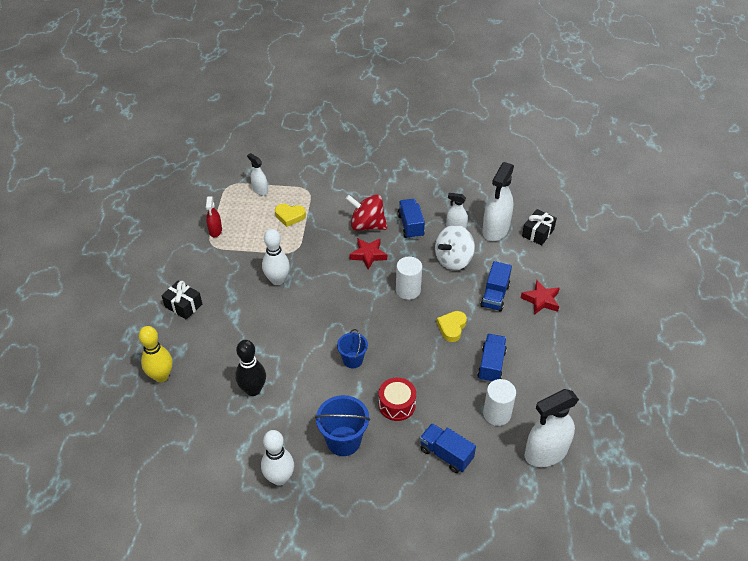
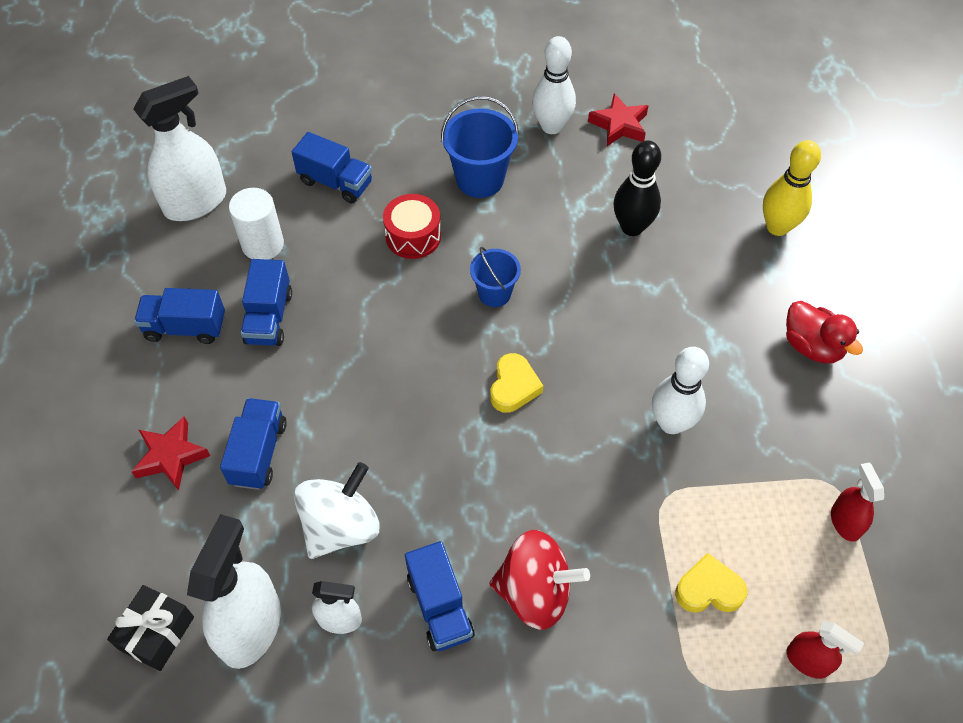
camera: 170 degrees right, 10 degrees up
black gift [161,281,202,320] -> red duck [786,301,863,364]
white spray bottle [247,153,268,195] -> red spray bottle [786,621,864,679]
red star [349,238,387,270] -> red star moved to [588,93,649,146]
white cylinder [396,257,422,300] -> none
yellow heart [437,311,467,342] -> yellow heart moved to [490,353,543,413]
none -> blue truck [134,288,225,344]

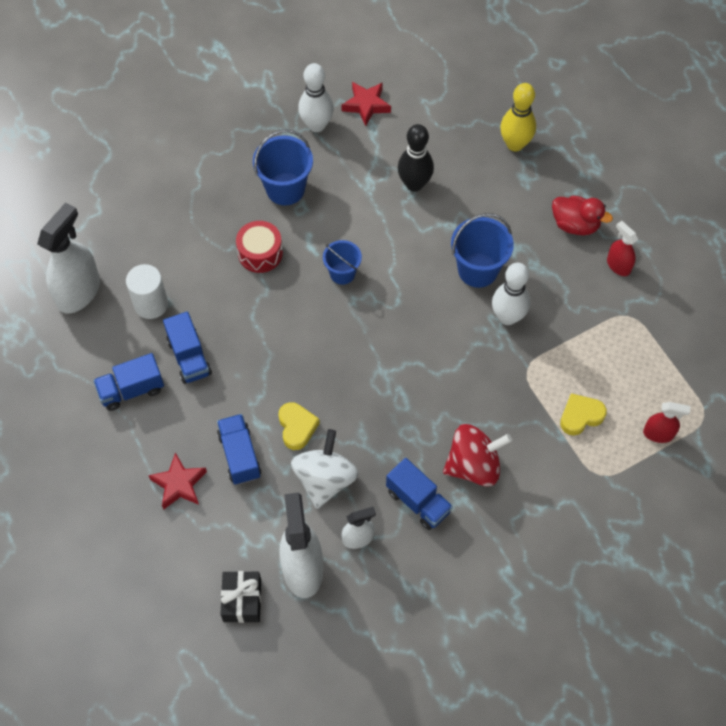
camera: 25 degrees left, 5 degrees up
blue truck [292,132,372,203] -> none
yellow heart [490,353,543,413] -> yellow heart moved to [279,402,320,450]
red spray bottle [831,462,884,542] -> red spray bottle moved to [607,221,638,276]
none -> blue bucket [451,213,514,288]

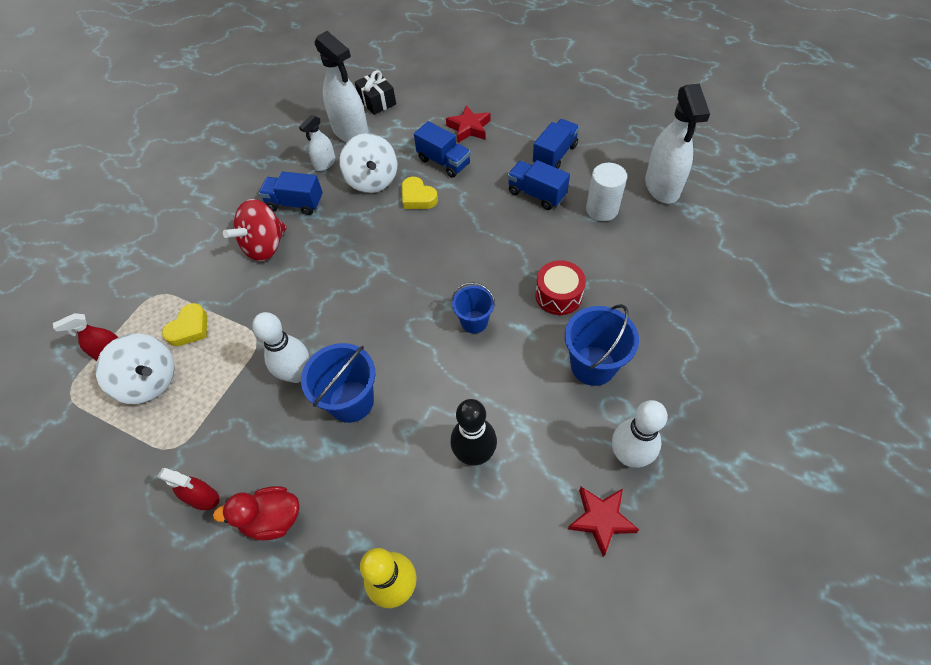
camera: 150 degrees right, 5 degrees down
none -> white spinning top [95,333,175,404]

